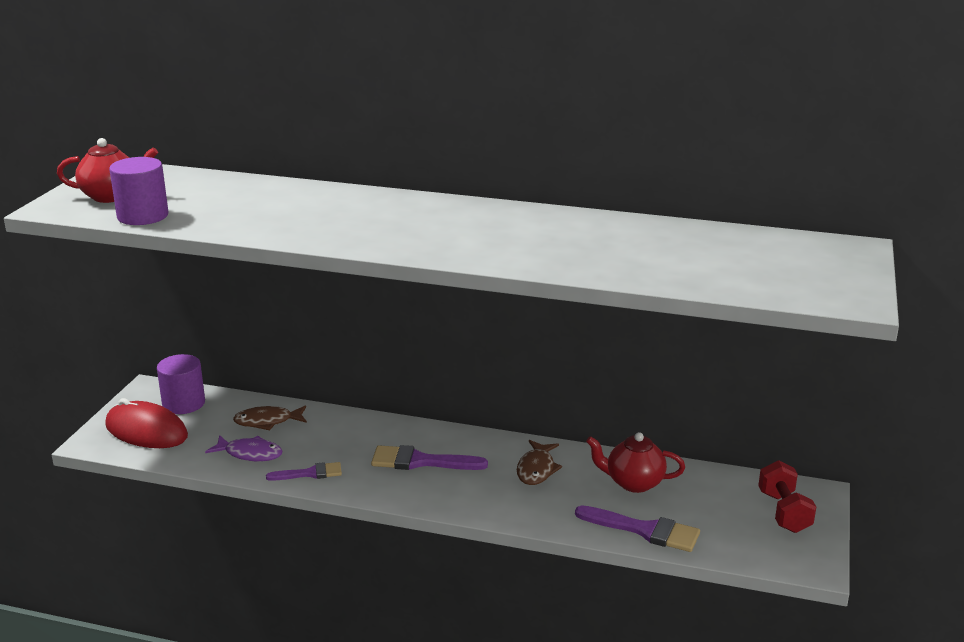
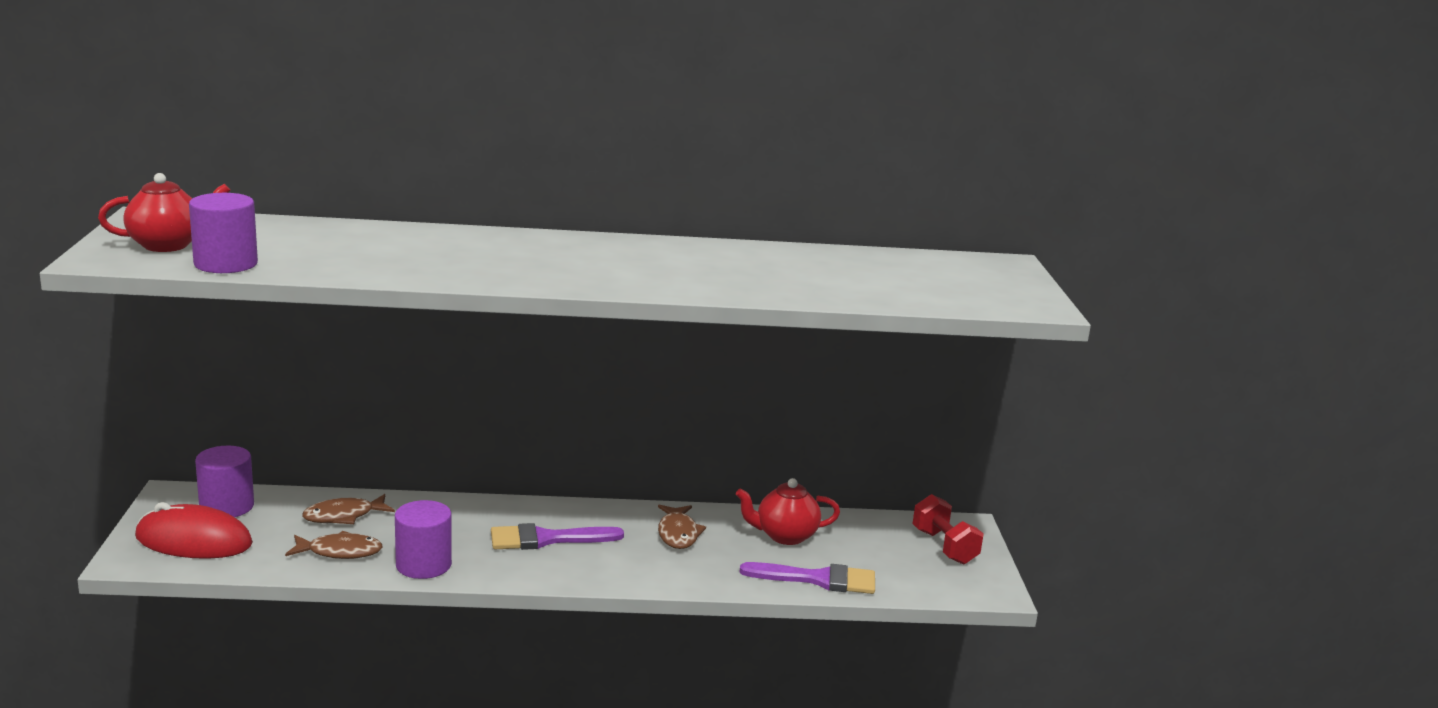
camera: 20 degrees left, 5 degrees down
purple fish [205,435,282,462] -> brown fish [285,531,383,559]
purple brush [266,462,342,481] -> purple cylinder [395,500,452,579]

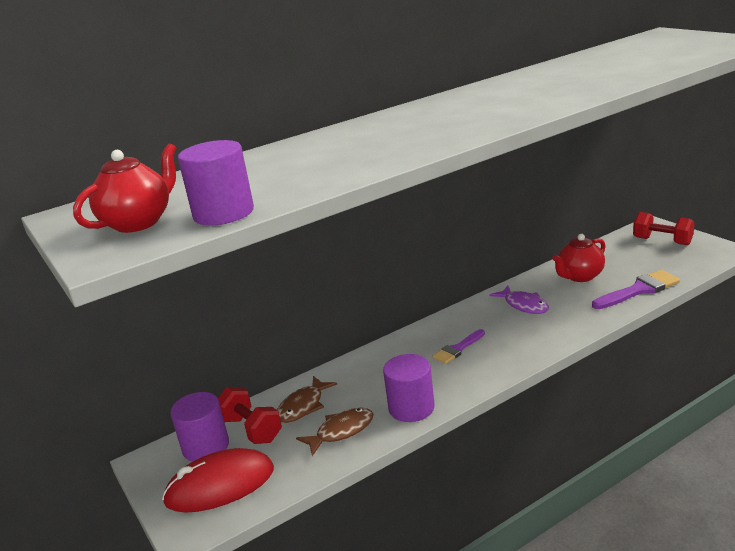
camera: 25 degrees left, 5 degrees up
purple brush [491,523,624,550] -> purple brush [433,329,485,364], size x0.64
brown fish [658,505,706,549] -> purple fish [490,286,549,314]
none -> red dumbbell [218,387,282,444]

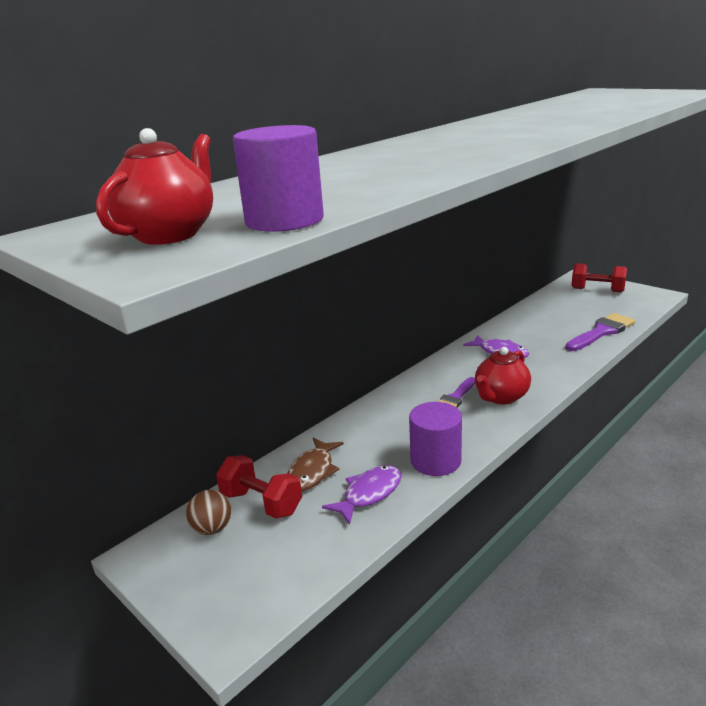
camera: 15 degrees left, 0 degrees up
red mouse [162,448,274,513] -> none
purple cylinder [170,392,229,462] -> brown ball [186,490,231,535]
brown fish [296,408,374,456] -> purple fish [322,465,402,525]
red teapot [552,234,606,282] -> red teapot moved to [475,347,531,404]

